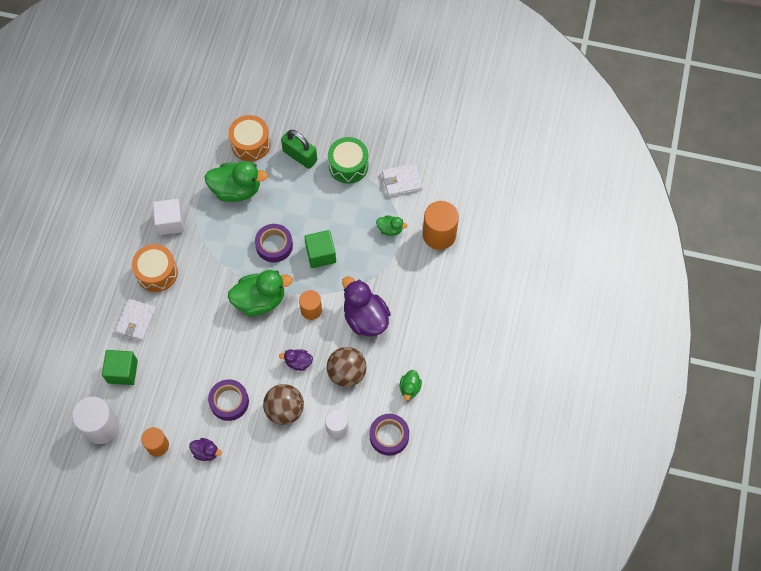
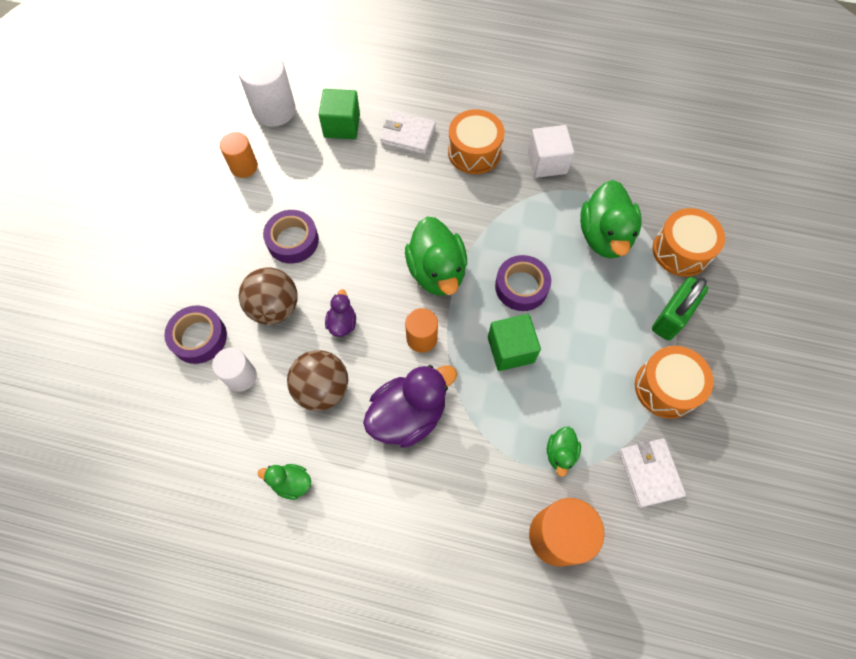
camera: 90 degrees right, 0 degrees up
purple duck [189,438,222,461] -> none
green drum [328,137,368,184] -> orange drum [635,346,714,419]
purple tape [369,414,409,456] -> purple tape moved to [164,305,227,364]

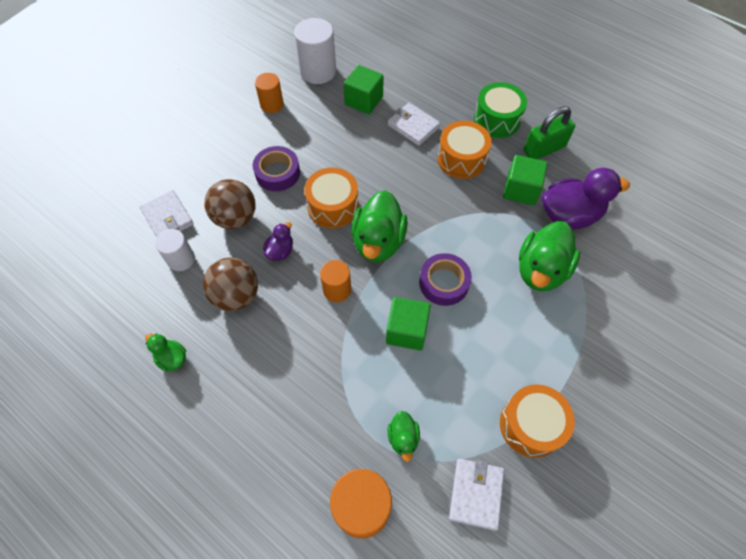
camera: 25 degrees right, 5 degrees down
purple tape [164,305,227,364] -> white wallet [140,190,194,237]
purple duck [363,365,457,448] -> purple duck moved to [542,168,630,230]
white cube [528,125,574,178] -> green cube [503,155,547,206]
green duck [547,427,581,477] -> green duck turned 45 degrees counterclockwise [388,411,420,462]
green padlock [652,277,708,341] -> green padlock moved to [524,106,575,159]
orange drum [653,208,725,277] -> orange drum moved to [304,167,359,228]
none -> green drum [474,82,527,138]

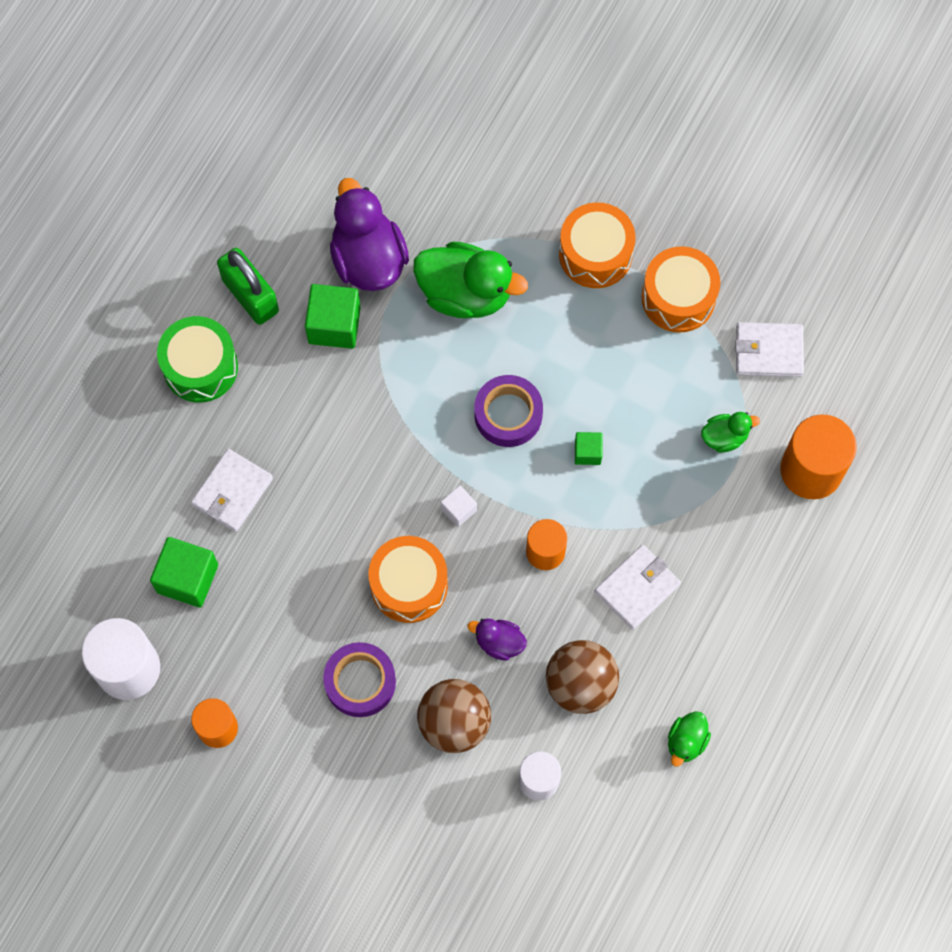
camera: 100 degrees left, 10 degrees up
white wallet [140,190,194,237] -> white wallet moved to [594,545,681,630]
green duck [351,190,408,262] -> white cube [441,485,477,527]
green cube [386,297,431,350] -> green cube [575,432,603,465], size x0.54
orange drum [437,121,492,179] -> orange drum moved to [559,202,636,288]

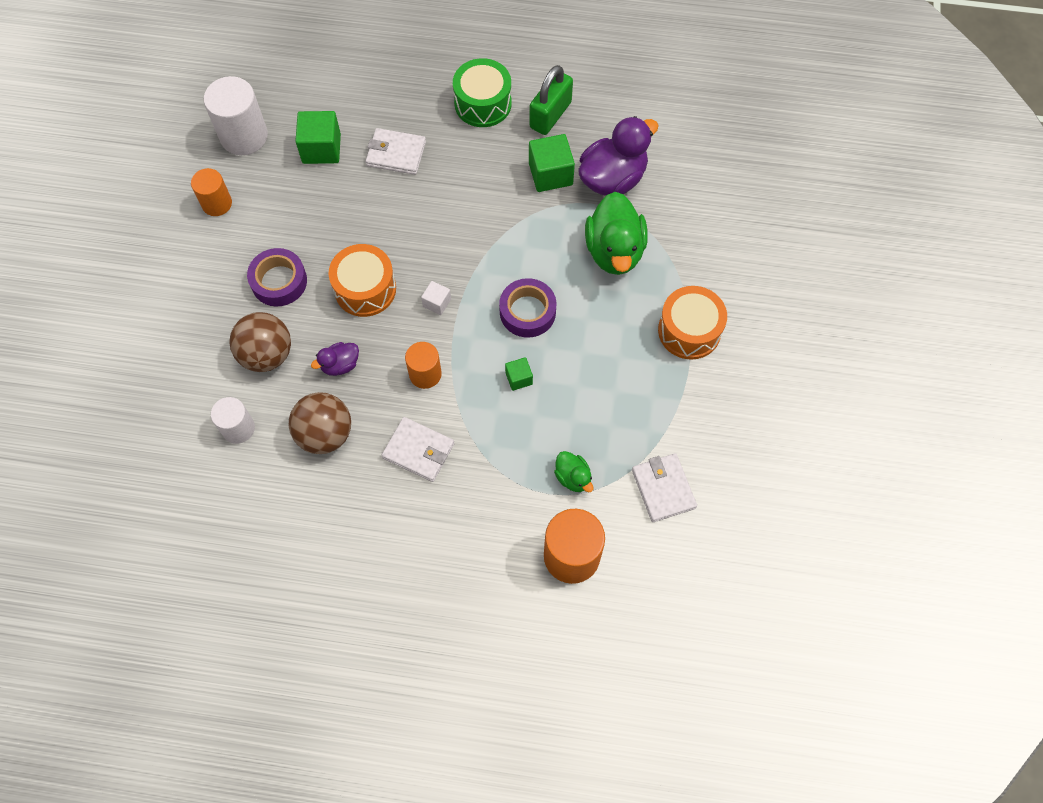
camera: 70 degrees right, 5 degrees down
purple duck [468,618,527,661] -> purple duck turned 120 degrees counterclockwise [311,342,359,376]
orange drum [642,246,721,333] -> none
green duck [668,711,711,767] -> none

